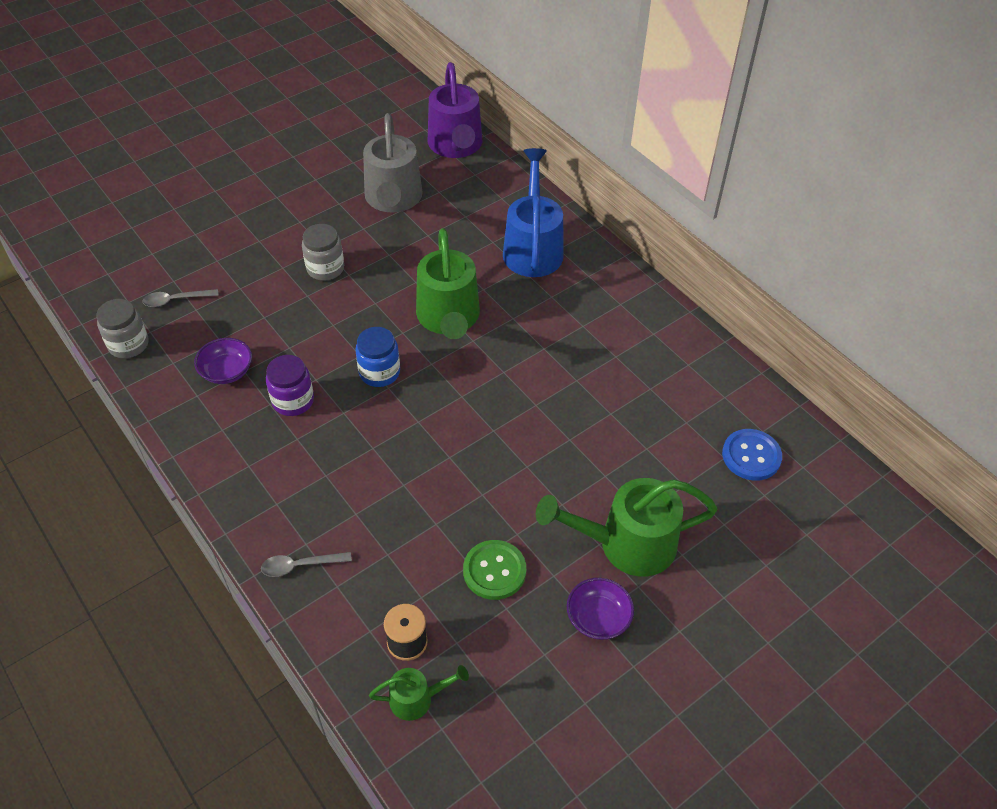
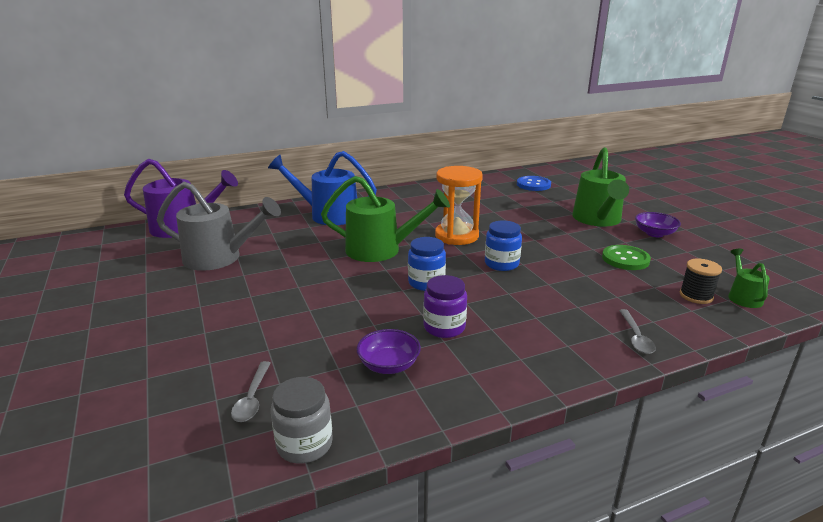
camera: 75 degrees left, 25 degrees down
grey jar [302,224,344,281] -> none
none -> orange hourglass [435,166,483,245]
none -> blue jar [485,220,522,271]

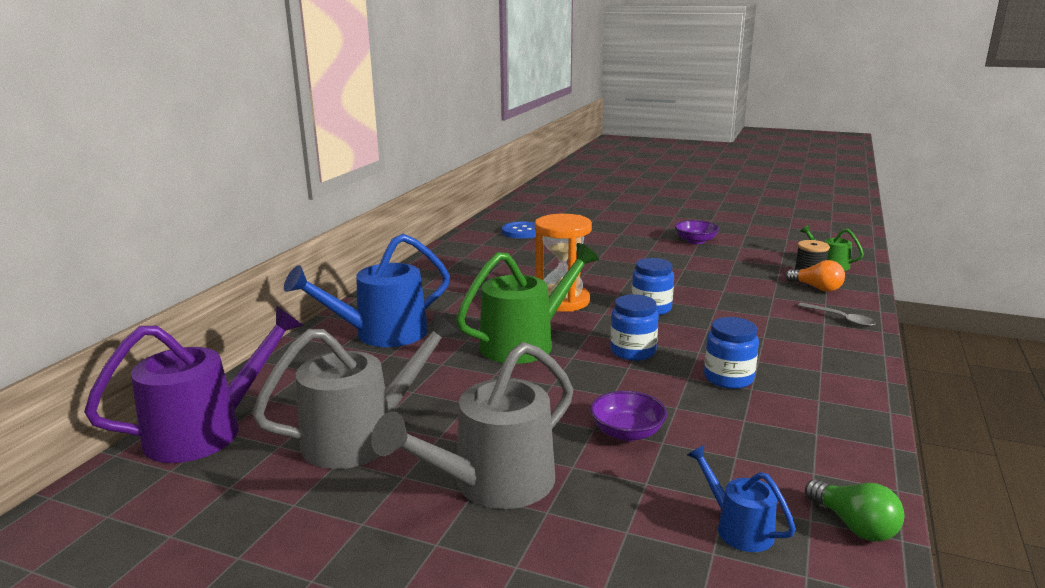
camera: 45 degrees left, 5 degrees down
grey spoon [231,361,271,422] -> blue watering can [687,445,796,552]
grey jar [271,377,333,464] -> green light bulb [805,479,904,542]
purple bowl [357,329,421,374] -> purple bowl moved to [590,391,667,441]
purple jar [423,275,467,338] -> blue jar [704,317,759,389]
green watering can [572,147,629,226] -> none
green button [602,245,651,270] -> none
none -> grey watering can [371,342,573,509]
none -> orange light bulb [786,260,845,292]

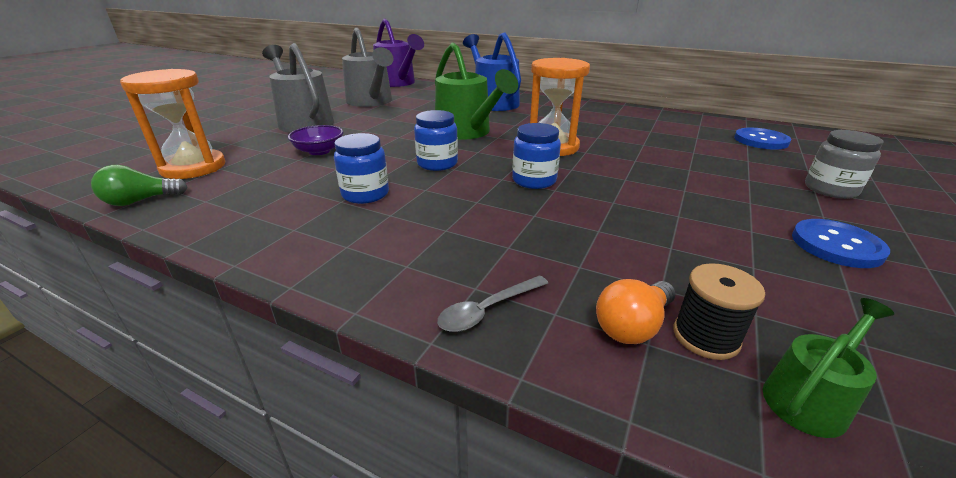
camera: 95 degrees right, 10 degrees up
purple bowl [675,220,719,244] -> blue button [792,219,890,268]
blue watering can [687,445,796,552] -> orange hourglass [120,69,225,179]
none -> grey jar [805,130,883,199]

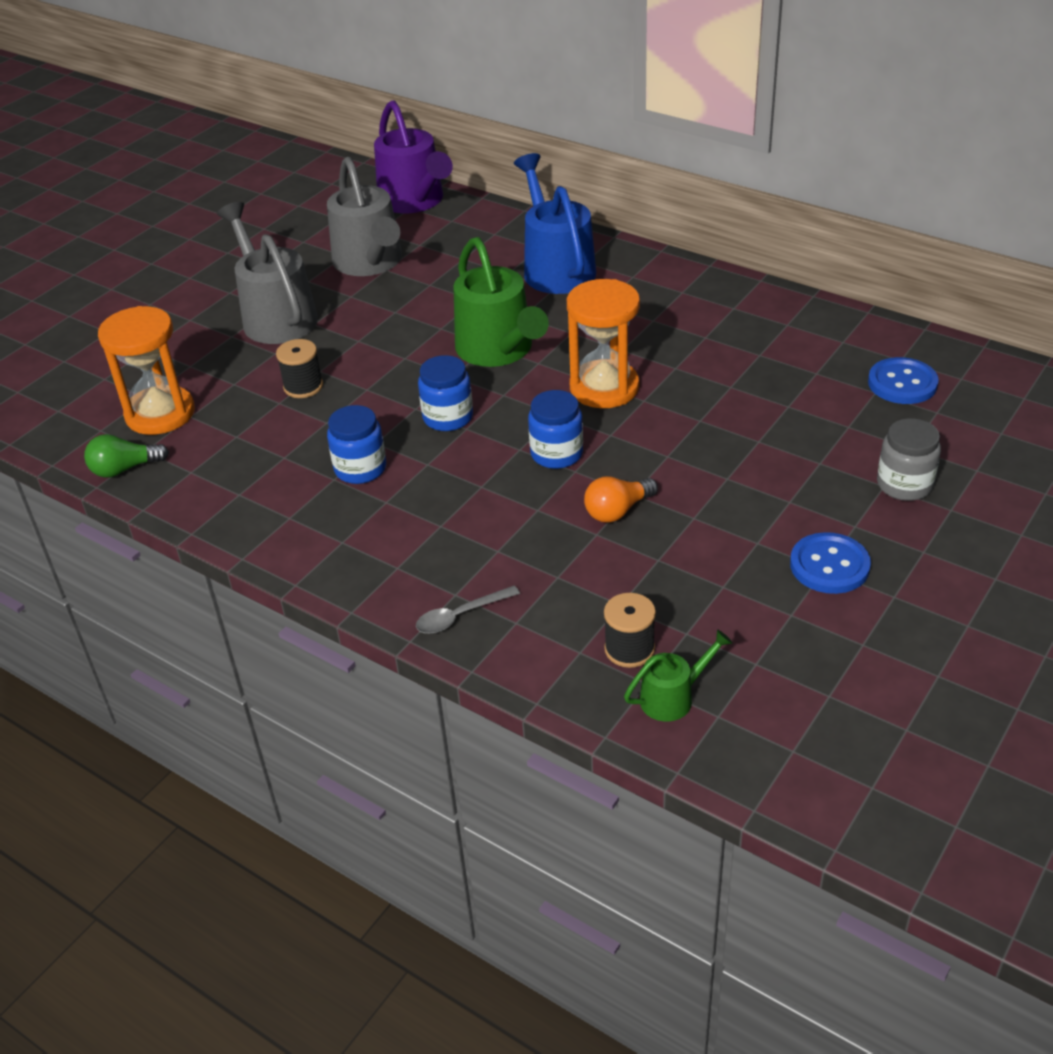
camera: 10 degrees right, 10 degrees up
purple bowl [288,125,343,155] -> black spool [276,339,323,398]
orange light bulb [596,279,676,344] -> orange light bulb moved to [584,476,658,523]

